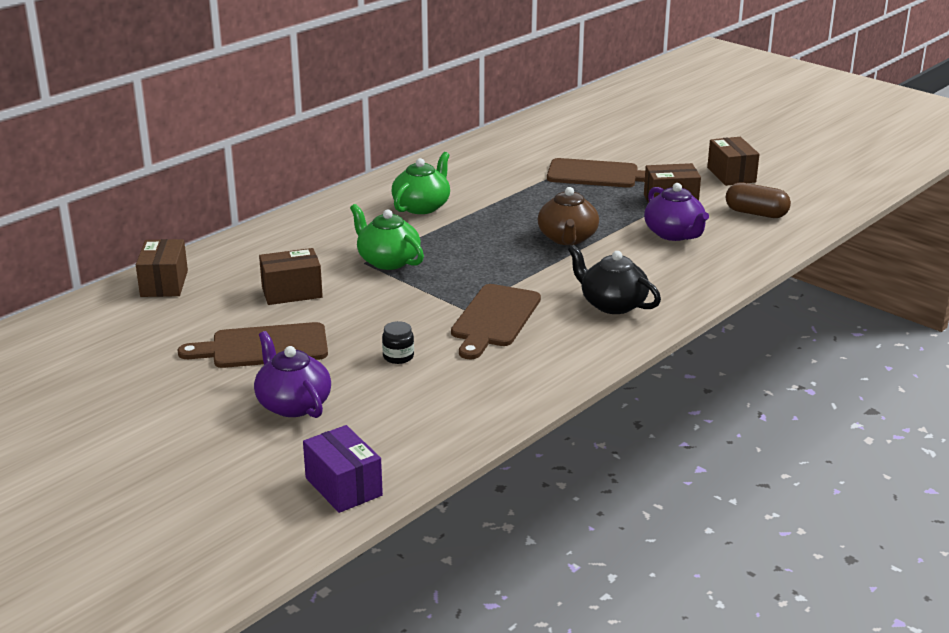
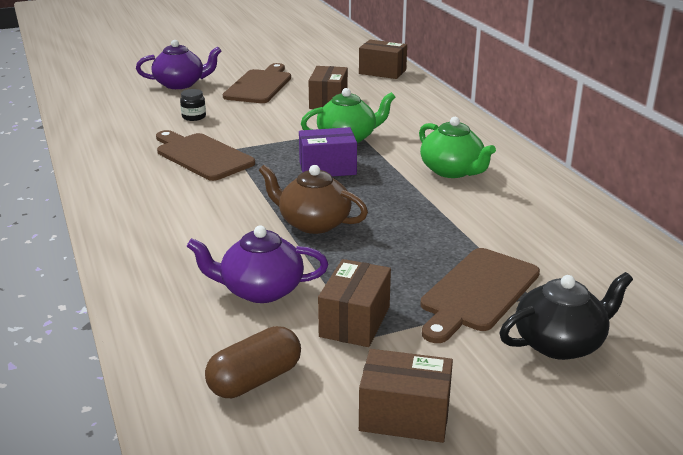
camera: 115 degrees right, 0 degrees up
purple box [303,425,383,513] -> purple box moved to [299,127,357,177]
black teapot [568,245,661,314] -> black teapot moved to [499,272,633,360]

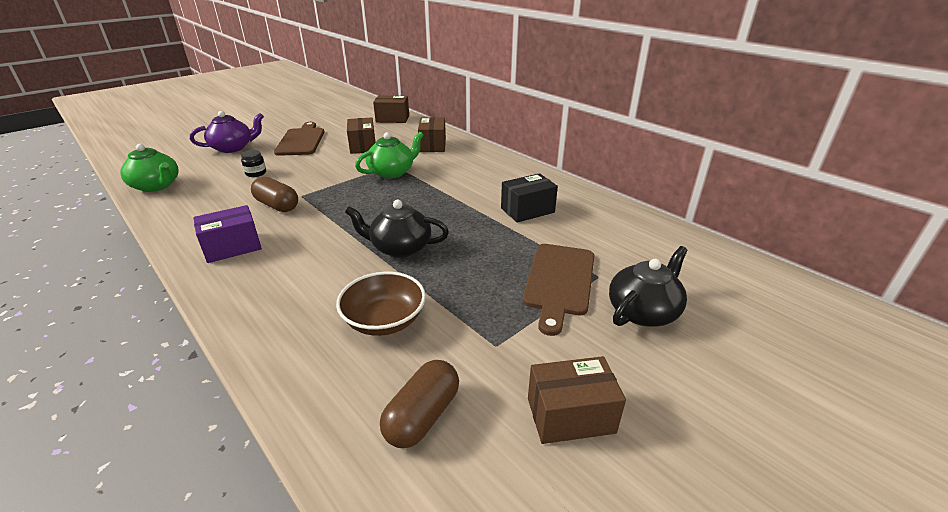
camera: 20 degrees left, 5 degrees up
brown cutting board [156,130,255,181] -> brown capsule [251,177,298,212]
purple teapot [187,225,328,303] -> brown bowl [336,272,426,336]
brown teapot [259,165,368,234] -> black teapot [345,200,449,258]
purple box [299,127,357,177] -> purple box moved to [193,205,262,263]
brown box [318,259,391,347] -> brown box moved to [418,117,446,152]
green teapot [419,117,496,178] -> green teapot moved to [120,144,179,192]
none -> black box [501,173,558,223]

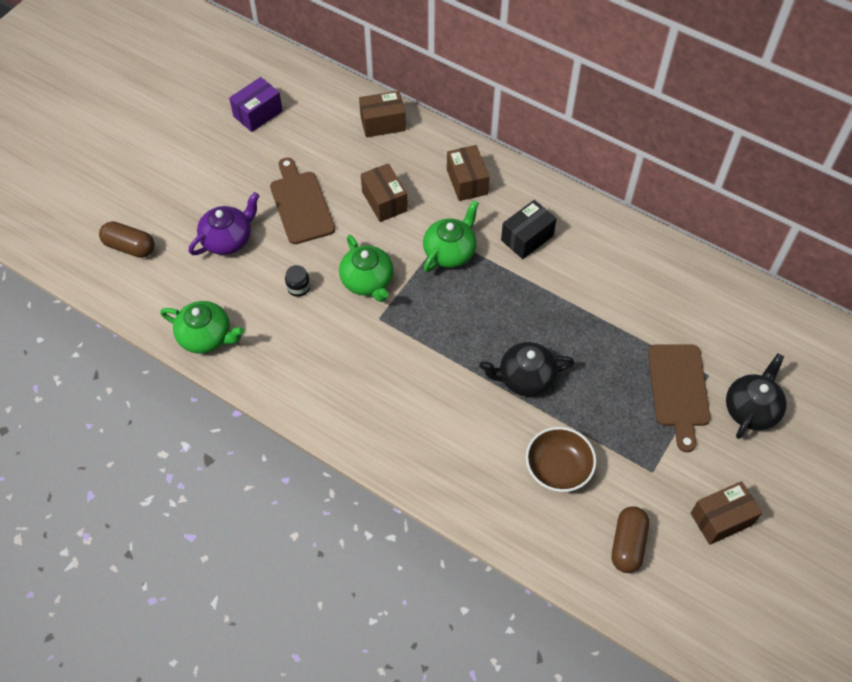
camera: 15 degrees left, 25 degrees up
purple box [193,205,262,263] -> purple box moved to [229,77,283,132]
brown capsule [251,177,298,212] -> brown capsule moved to [99,221,155,258]
black box [501,173,558,223] -> black box moved to [501,200,557,259]
none -> green teapot [339,235,394,302]

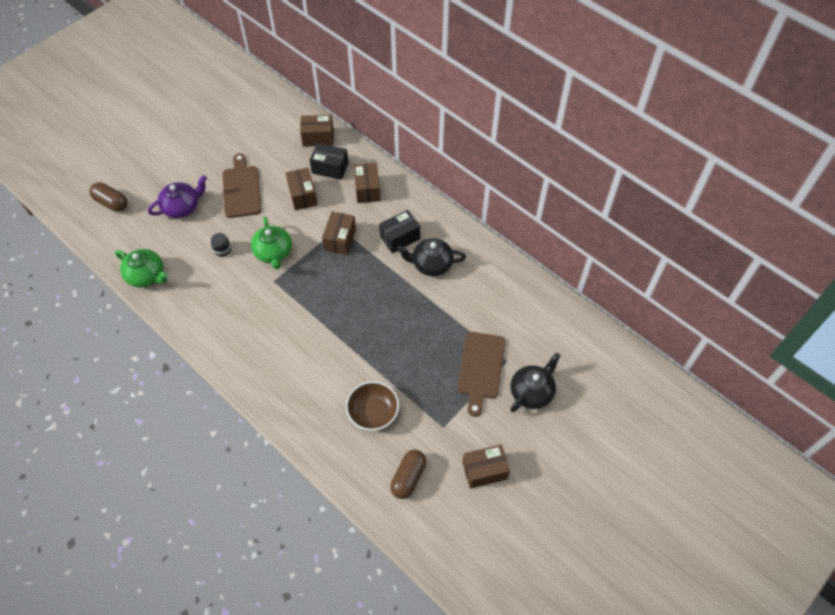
camera: 10 degrees right, 0 degrees up
purple box [229,77,283,132] -> none
green teapot [423,200,479,273] -> brown box [322,212,356,255]
black teapot [479,342,574,397] -> black teapot moved to [397,238,466,276]
none -> black box [310,143,348,180]

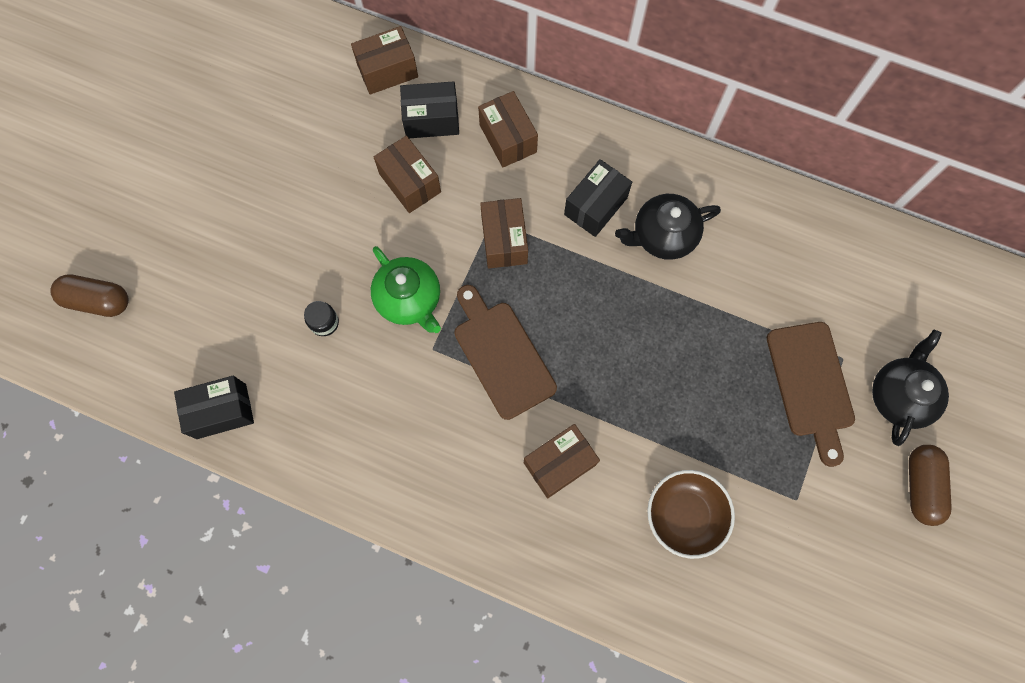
camera: 20 degrees left, 15 degrees up
green teapot [115,249,168,287] -> black box [174,376,254,439]
purple teapot [148,175,207,218] -> none
brown cutting board [223,153,261,218] -> brown cutting board moved to [454,285,557,420]
brown capsule [390,450,426,499] -> brown capsule moved to [909,445,952,526]
brown box [462,445,510,489] -> brown box moved to [524,424,600,498]

